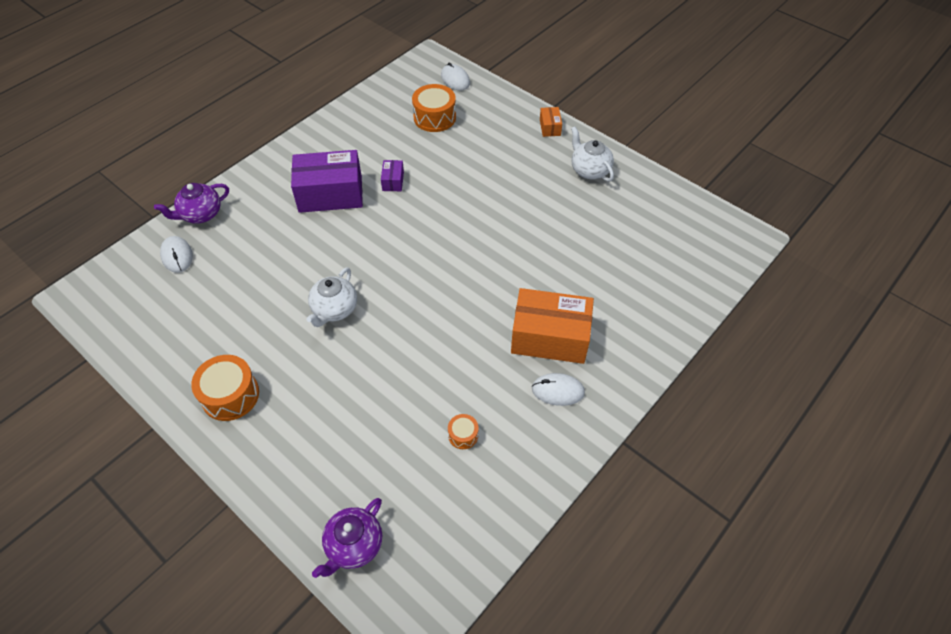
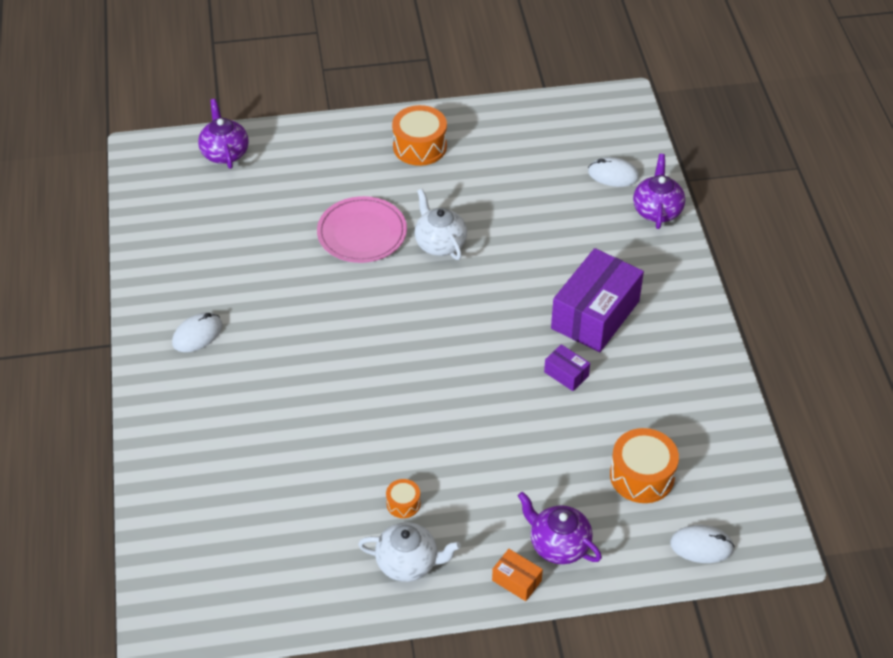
camera: 130 degrees right, 5 degrees down
orange drum [448,414,478,449] -> orange drum moved to [386,479,420,518]
orange box [511,288,594,364] -> none
none -> pink plate [317,196,407,263]
none -> purple teapot [518,492,602,564]

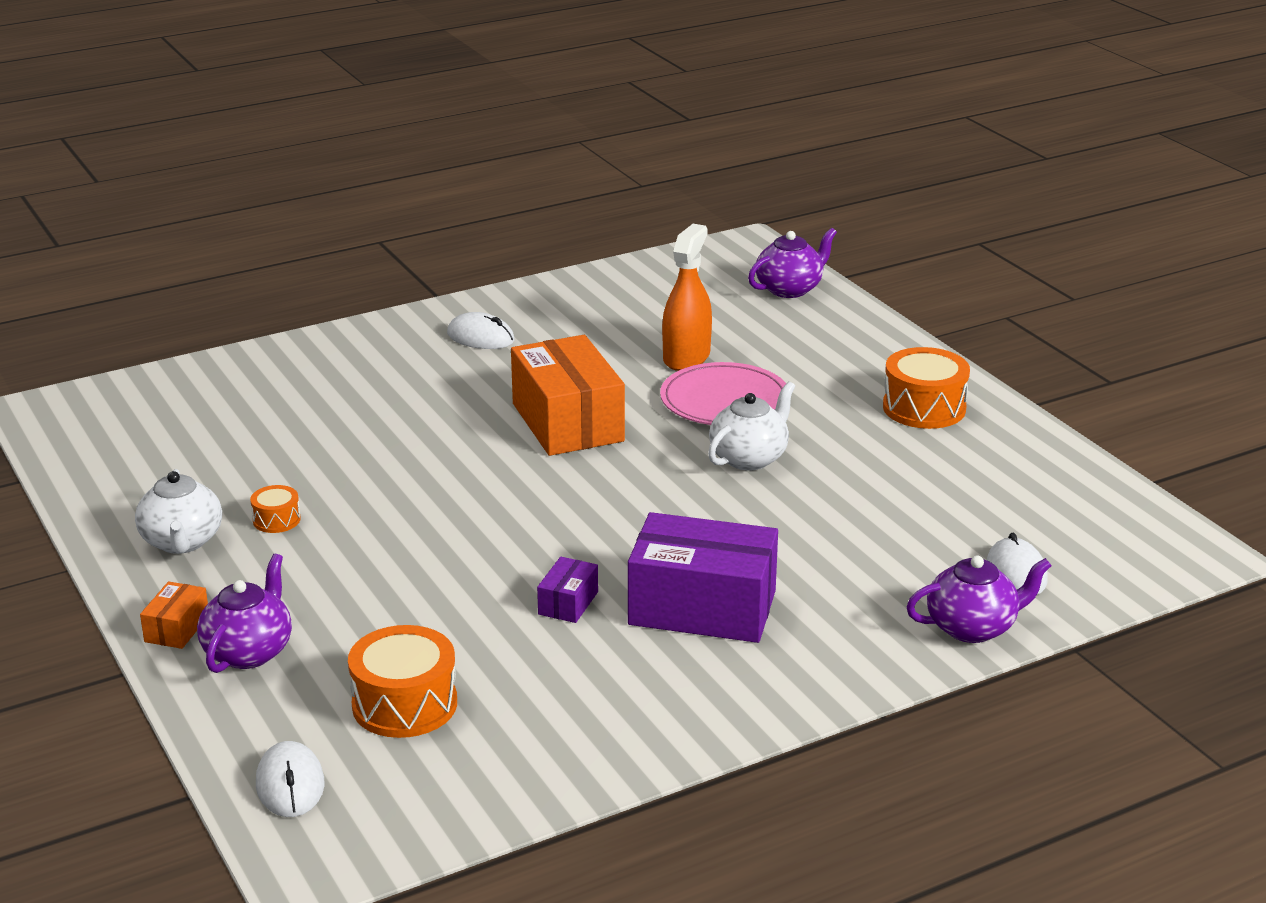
camera: 70 degrees right, 20 degrees down
none -> orange box [511,335,625,456]
none -> orange spray bottle [662,224,712,371]

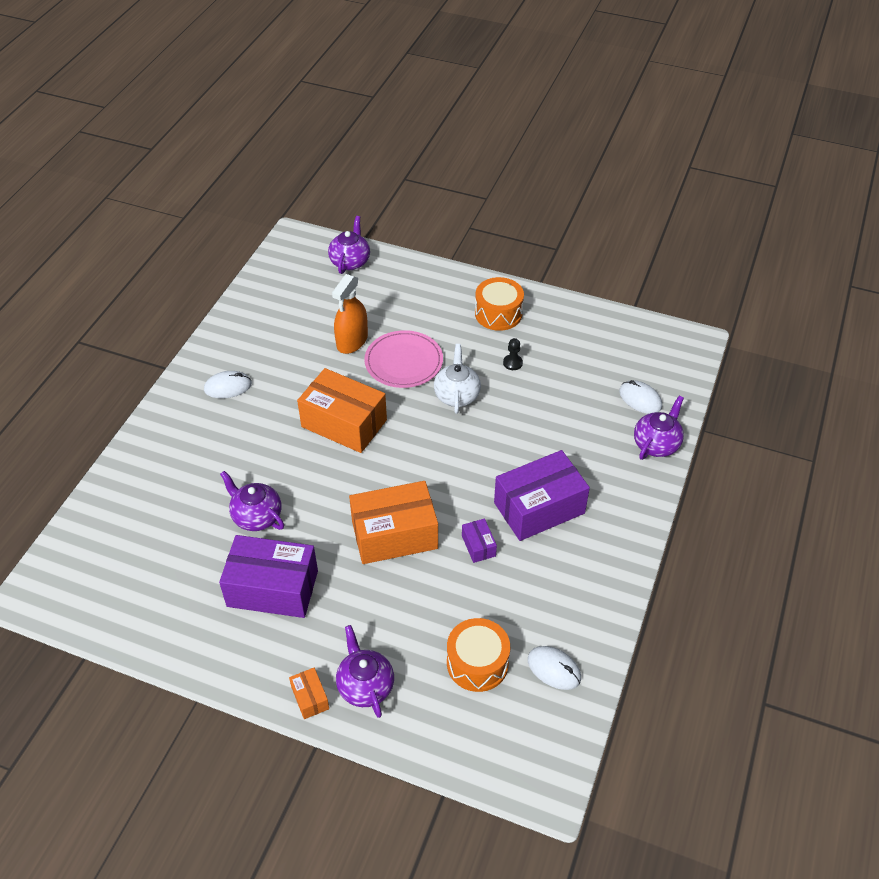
camera: 40 degrees left, 20 degrees up
white teapot [135,469,222,554] -> none
orange drum [250,485,301,533] -> purple box [219,535,318,618]
white mouse [256,741,324,817] -> white mouse moved to [528,646,581,690]
orange spray bottle [662,224,712,371] -> orange spray bottle turned 135 degrees counterclockwise [332,274,368,354]
none -> purple teapot [220,471,284,531]
none -> orange box [349,481,438,564]
none -> black pawn [503,338,523,370]

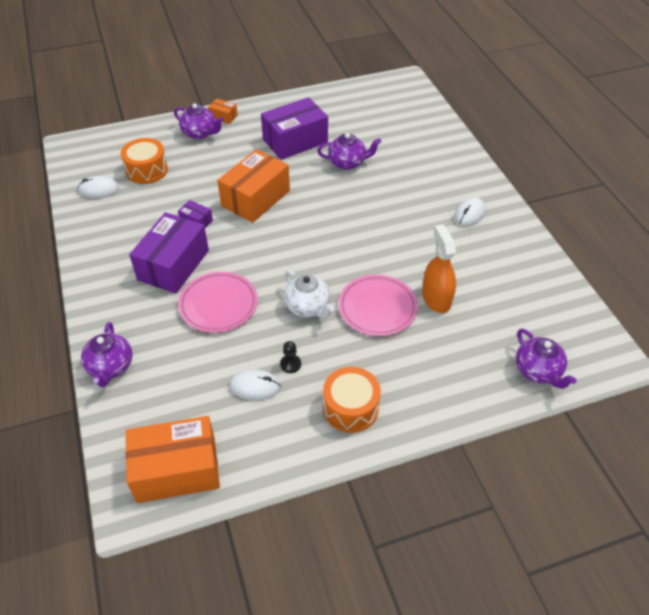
camera: 140 degrees right, 0 degrees up
orange box [297,368,387,453] -> orange box moved to [126,416,220,503]
white mouse [619,380,662,414] -> white mouse moved to [230,369,281,400]
none -> pink plate [178,272,258,333]

